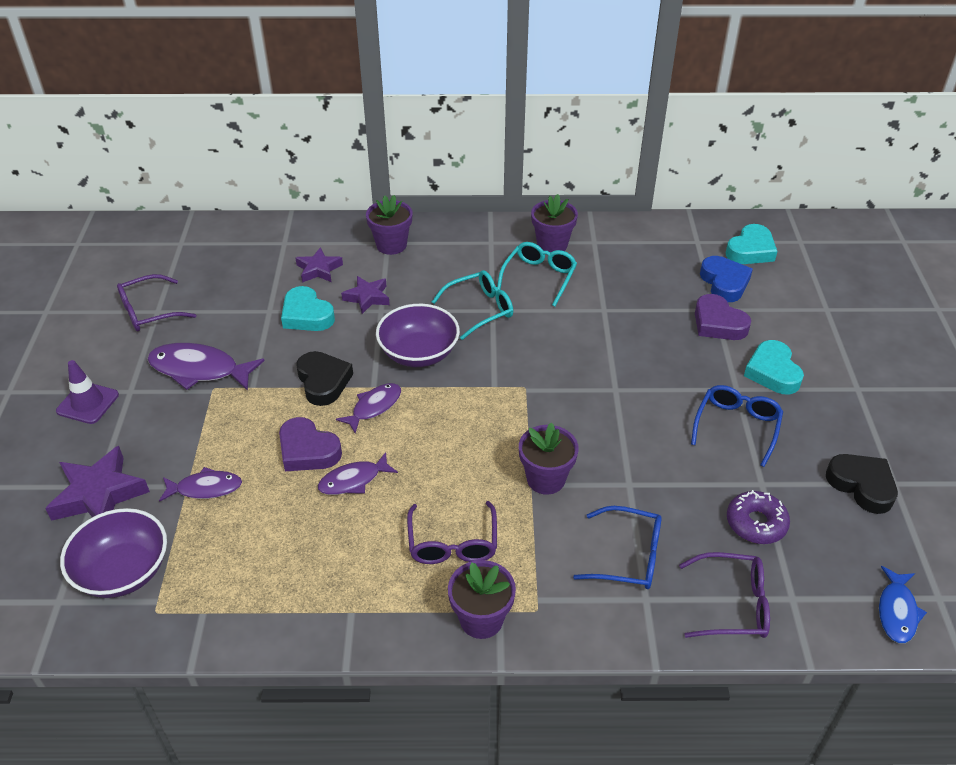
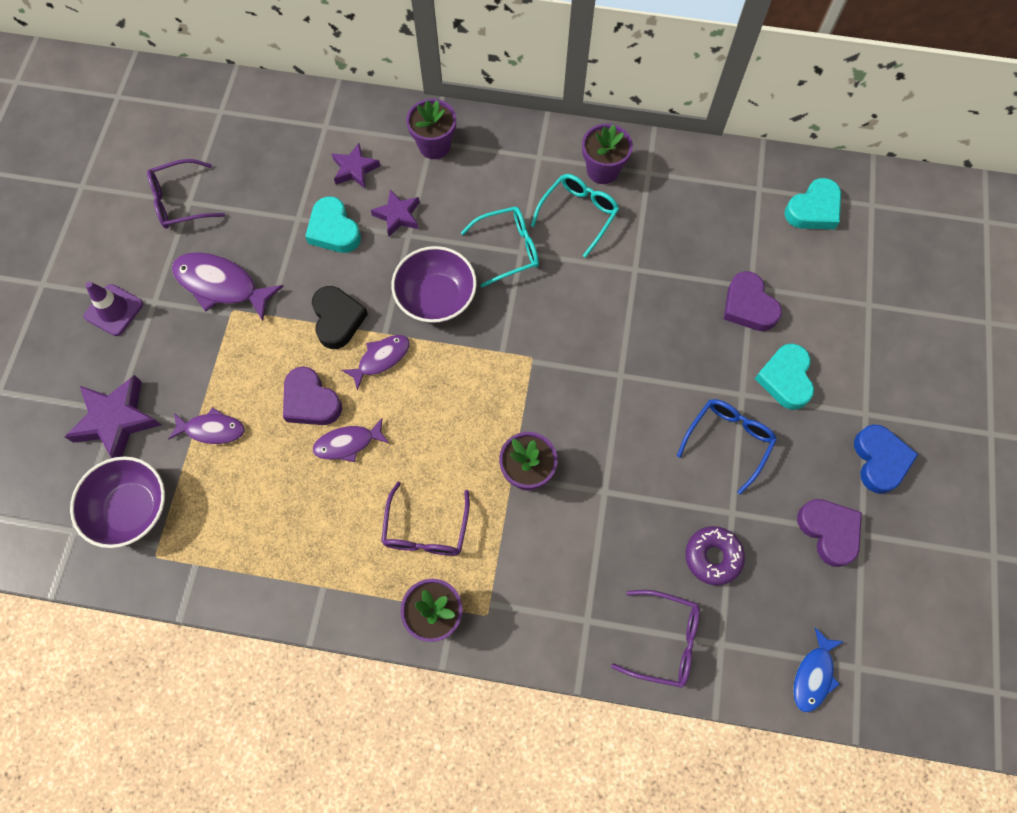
camera: 10 degrees right, 25 degrees up
blue glasses [573,506,661,589] -> none
blue heart [700,256,753,302] -> blue heart moved to [854,424,918,494]
black heart [826,454,898,514] -> purple heart [797,499,862,567]

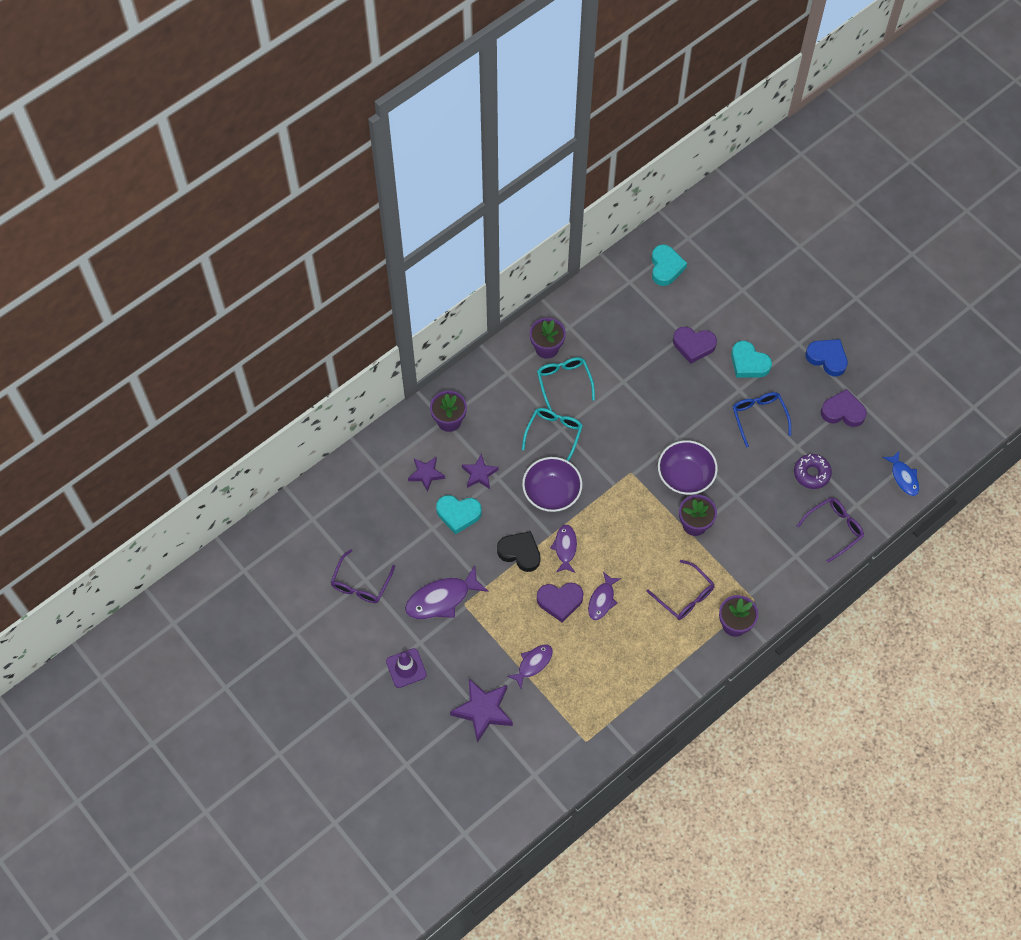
camera: 50 degrees left, 5 degrees down
purple bowl [70,456,165,548] -> purple bowl moved to [658,440,718,495]

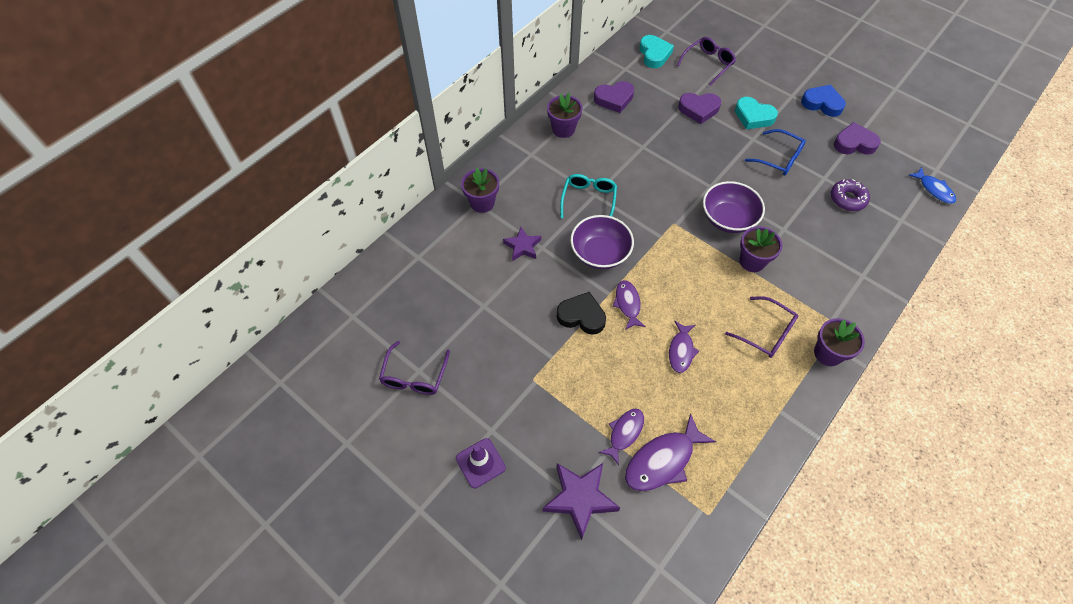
camera: 10 degrees left, 5 degrees down
purple fish [405,565,489,619] -> purple fish moved to [625,413,716,491]
purple star [408,457,445,492] -> none
turquoise heart [436,495,482,534] -> none
turquoise glasses [537,357,595,411] -> none
purple heart [537,582,584,622] -> purple heart moved to [594,81,634,113]
blue glasses [733,392,791,448] -> blue glasses turned 150 degrees clockwise [745,129,806,175]
purple glasses [797,497,864,563] -> purple glasses moved to [677,37,736,86]

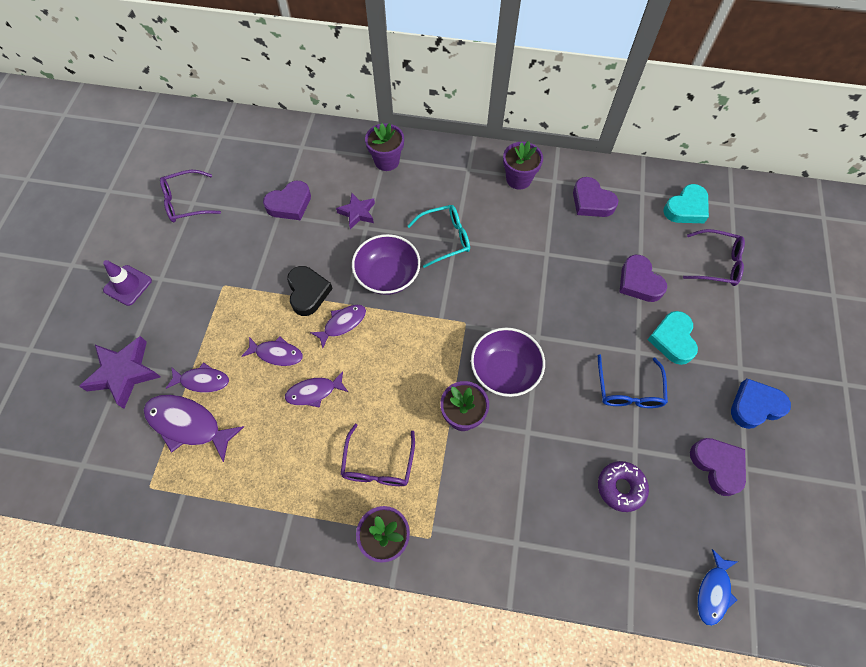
camera: 60 degrees right, 5 degrees up
blue heart [801,85,846,117] -> blue heart turned 105 degrees counterclockwise [731,378,791,429]
none -> purple fish [241,336,303,366]
none -> purple heart [263,181,311,220]

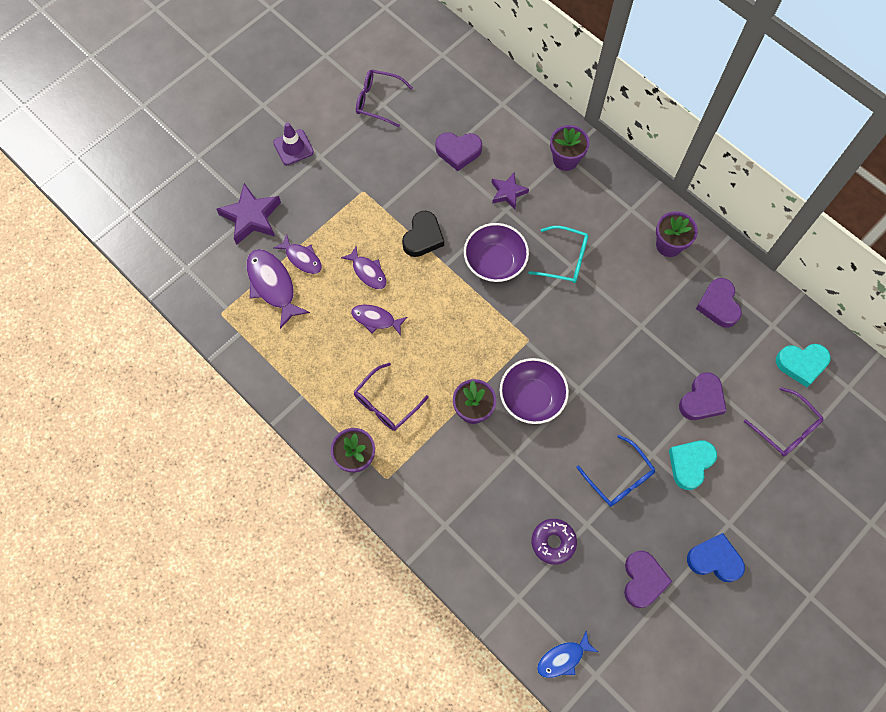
camera: 35 degrees right, 5 degrees up
purple fish [310,305,366,348] -> none
blue glasses [598,354,668,408] -> blue glasses turned 75 degrees counterclockwise [576,435,656,507]
purple heart [619,255,667,302] -> purple heart turned 150 degrees counterclockwise [679,372,727,420]

